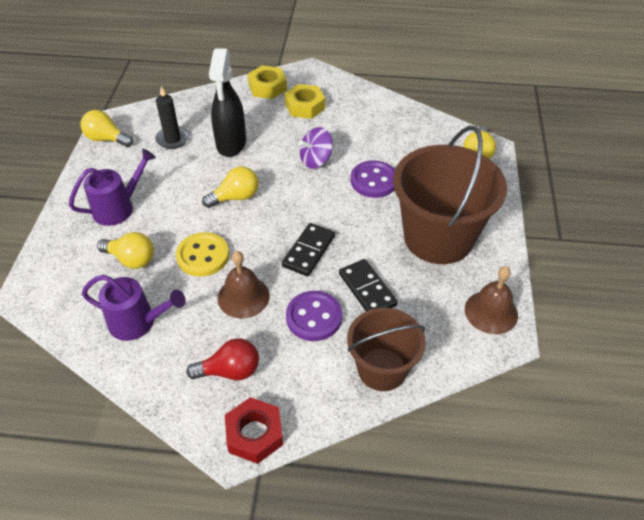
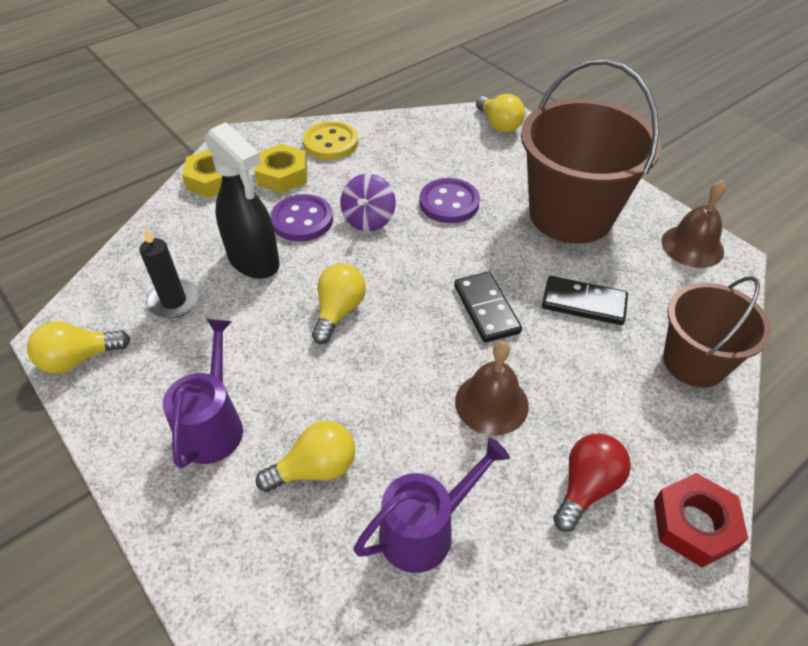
camera: 45 degrees left, 0 degrees up
yellow button [176,232,229,277] -> yellow button moved to [303,121,358,160]
purple button [286,291,342,341] -> purple button moved to [270,194,333,242]

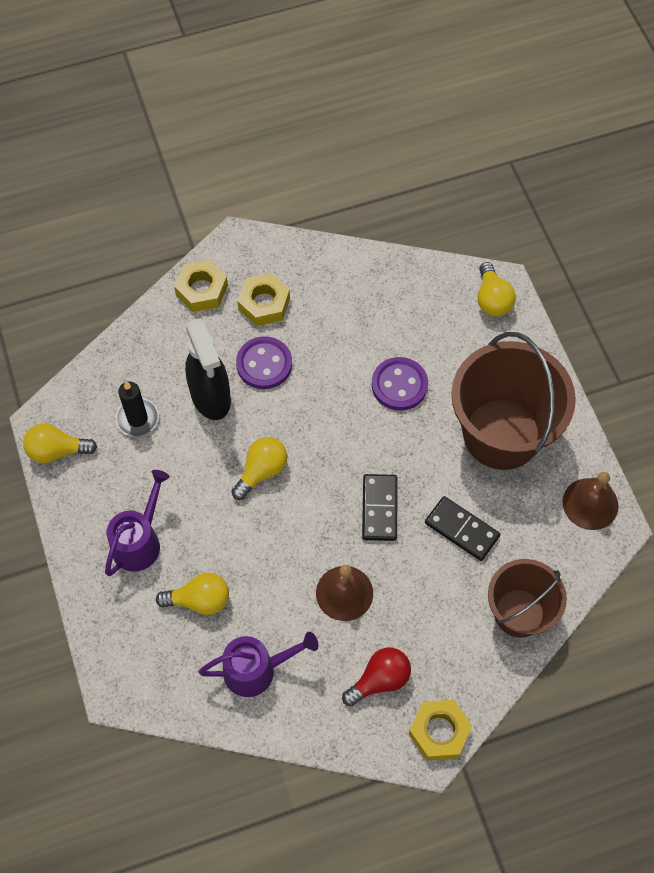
camera: 20 degrees right, 15 degrees up
yellow button [303,121,358,160] -> none
purple spinning top [340,174,396,231] -> none
red nut [654,473,748,567] -> yellow nut [409,700,472,760]

